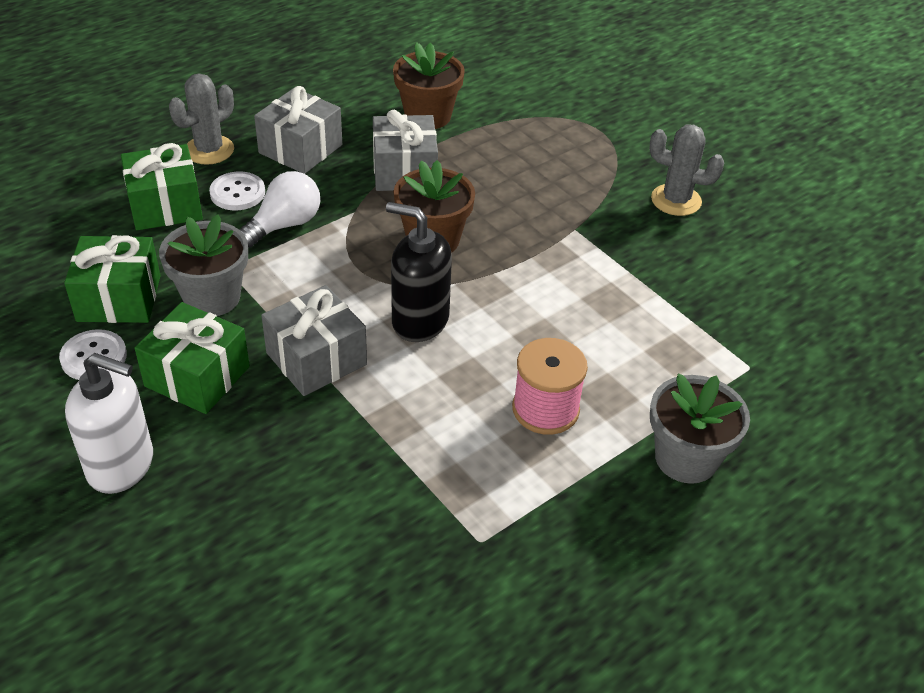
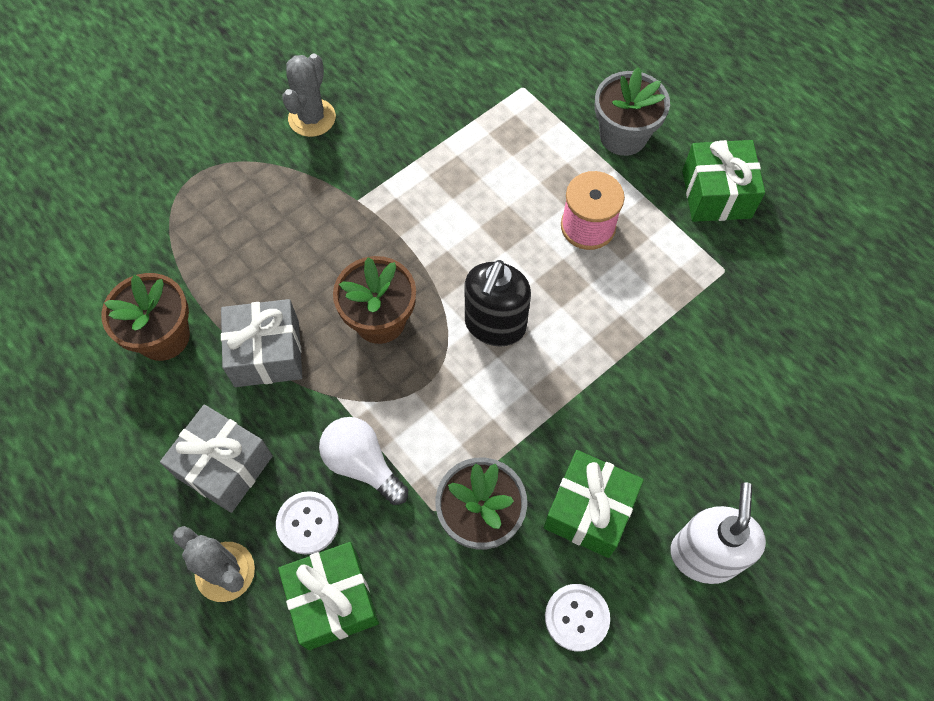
camera: 90 degrees left, 20 degrees up
green gift [64,235,161,323] -> green gift moved to [682,140,765,222]
grey gift [261,285,367,396] -> none

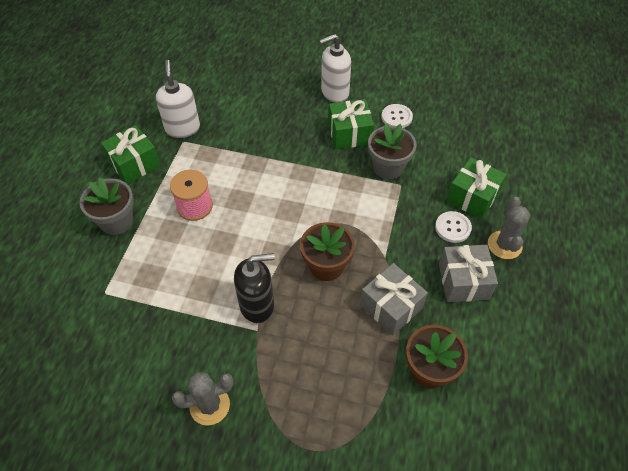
camera: 125 degrees left, 10 degrees down
white light bulb [319,417,408,505] -> none
black soap dispenser [465,260,531,347] -> black soap dispenser moved to [234,253,275,323]
none -> white soap dispenser [156,60,200,138]

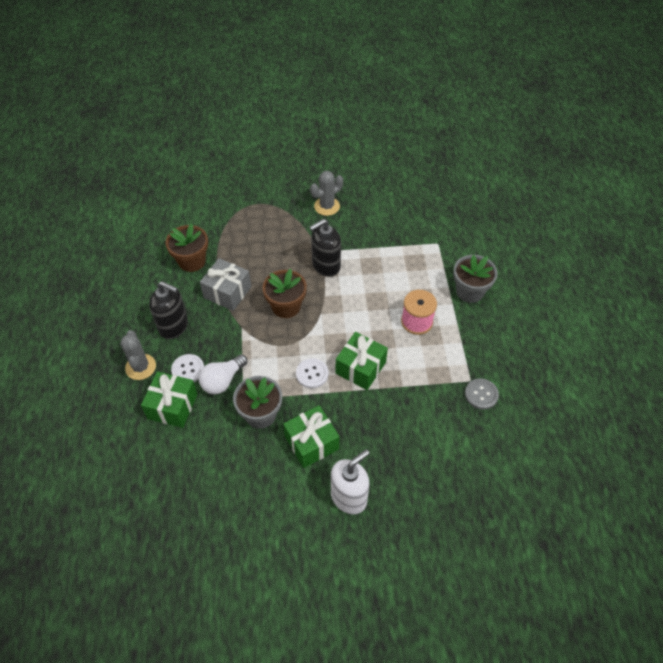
camera: 160 degrees right, 0 degrees up
green gift [101,125,161,184] -> green gift moved to [336,332,388,390]
white soap dispenser [156,60,200,138] -> grey button [465,378,499,410]
white button [381,104,413,128] -> white button moved to [296,358,329,388]
grey gift [439,245,498,302] -> black soap dispenser [149,281,188,339]
none -> white light bulb [199,354,247,394]

